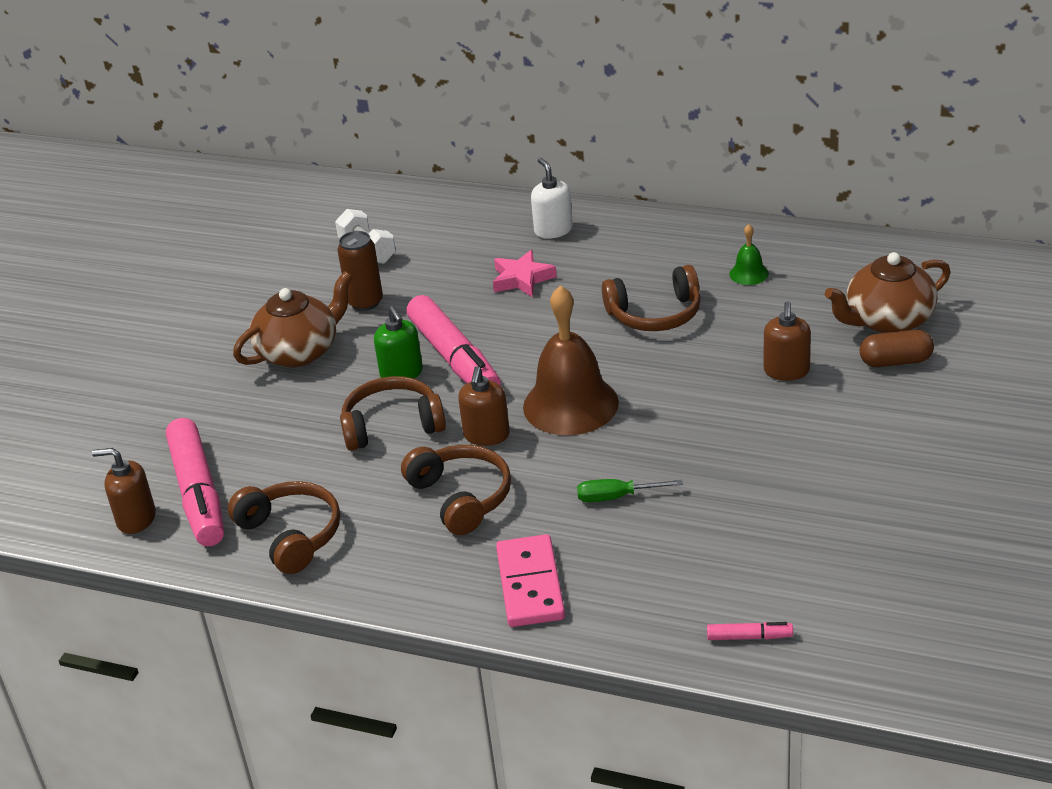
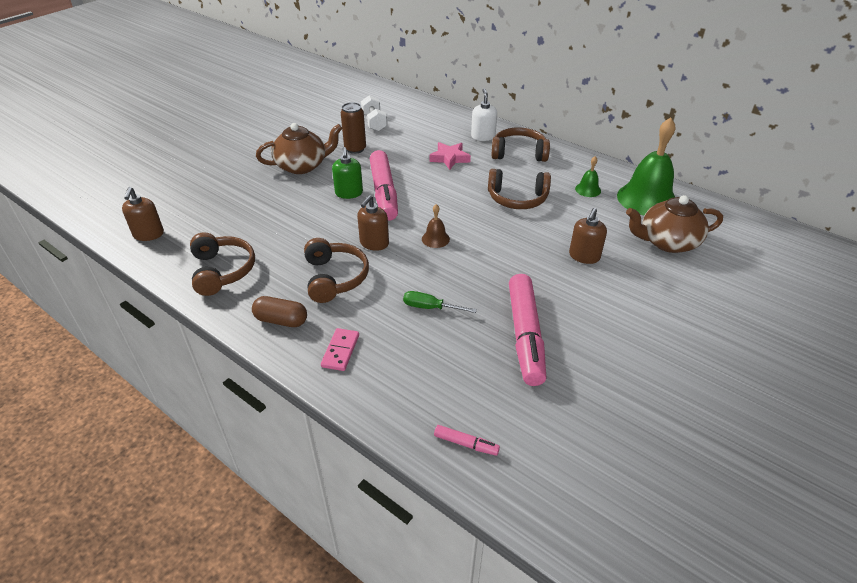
camera: 15 degrees right, 5 degrees up
brown soap dispenser [92,448,156,534] -> brown soap dispenser turned 120 degrees counterclockwise [122,187,164,241]
pink marker [166,418,224,546] -> pink marker moved to [509,274,546,386]
brown headphones [340,376,446,451] -> brown headphones moved to [491,127,550,162]
pink domino [496,534,565,627] -> pink domino [321,328,359,371], size x0.62
brown bell [523,285,619,435] -> brown bell [422,204,450,248], size x0.44
brown capsule [860,330,934,367] -> brown capsule moved to [252,296,307,327]
none -> green bell [617,118,675,216]

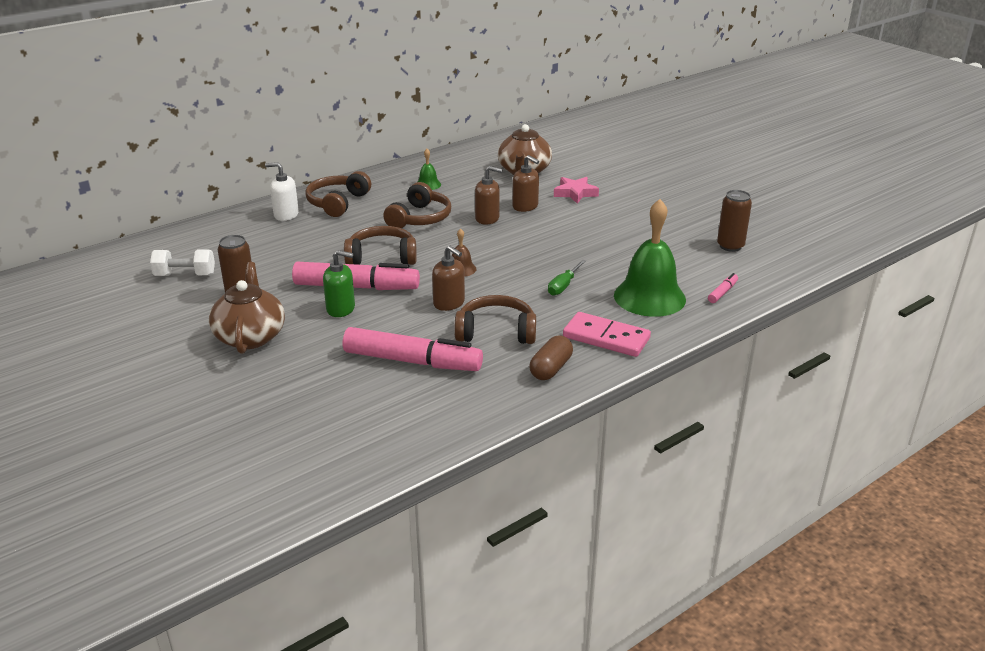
camera: 75 degrees left, 10 degrees down
brown soap dispenser [122,187,164,241] -> brown soap dispenser moved to [475,166,503,225]
brown headphones [190,232,255,296] -> brown headphones moved to [344,226,417,265]
pink domino [321,328,359,371] -> pink domino [563,312,651,357], size x1.62
pink star [429,142,471,170] -> pink star moved to [554,177,599,204]
pink marker [509,274,546,386] -> pink marker moved to [343,327,483,371]
green bell [617,118,675,216] -> green bell moved to [614,199,686,317]
none -> brown can [717,190,752,252]

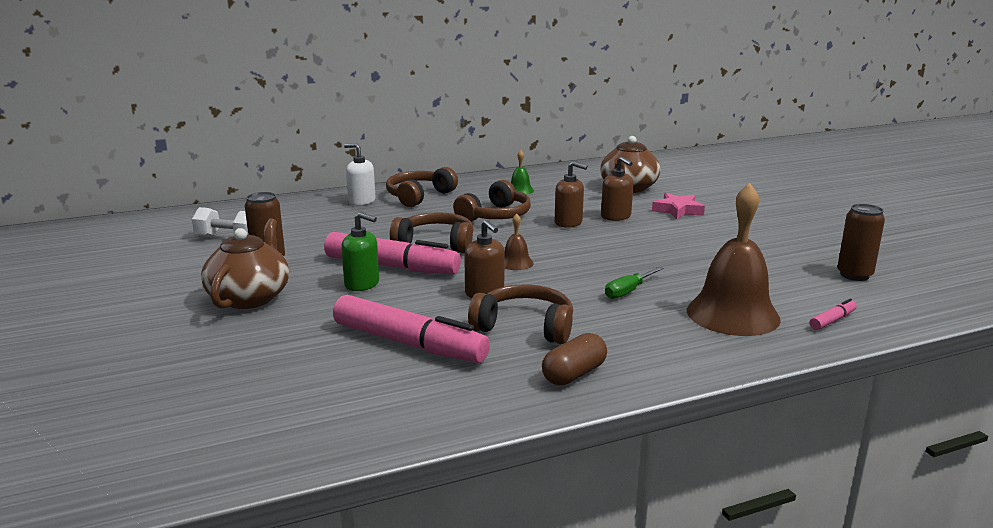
camera: 15 degrees right, 10 degrees down
pink domino [563,312,651,357] -> none
green bell [614,199,686,317] -> brown bell [687,183,781,336]

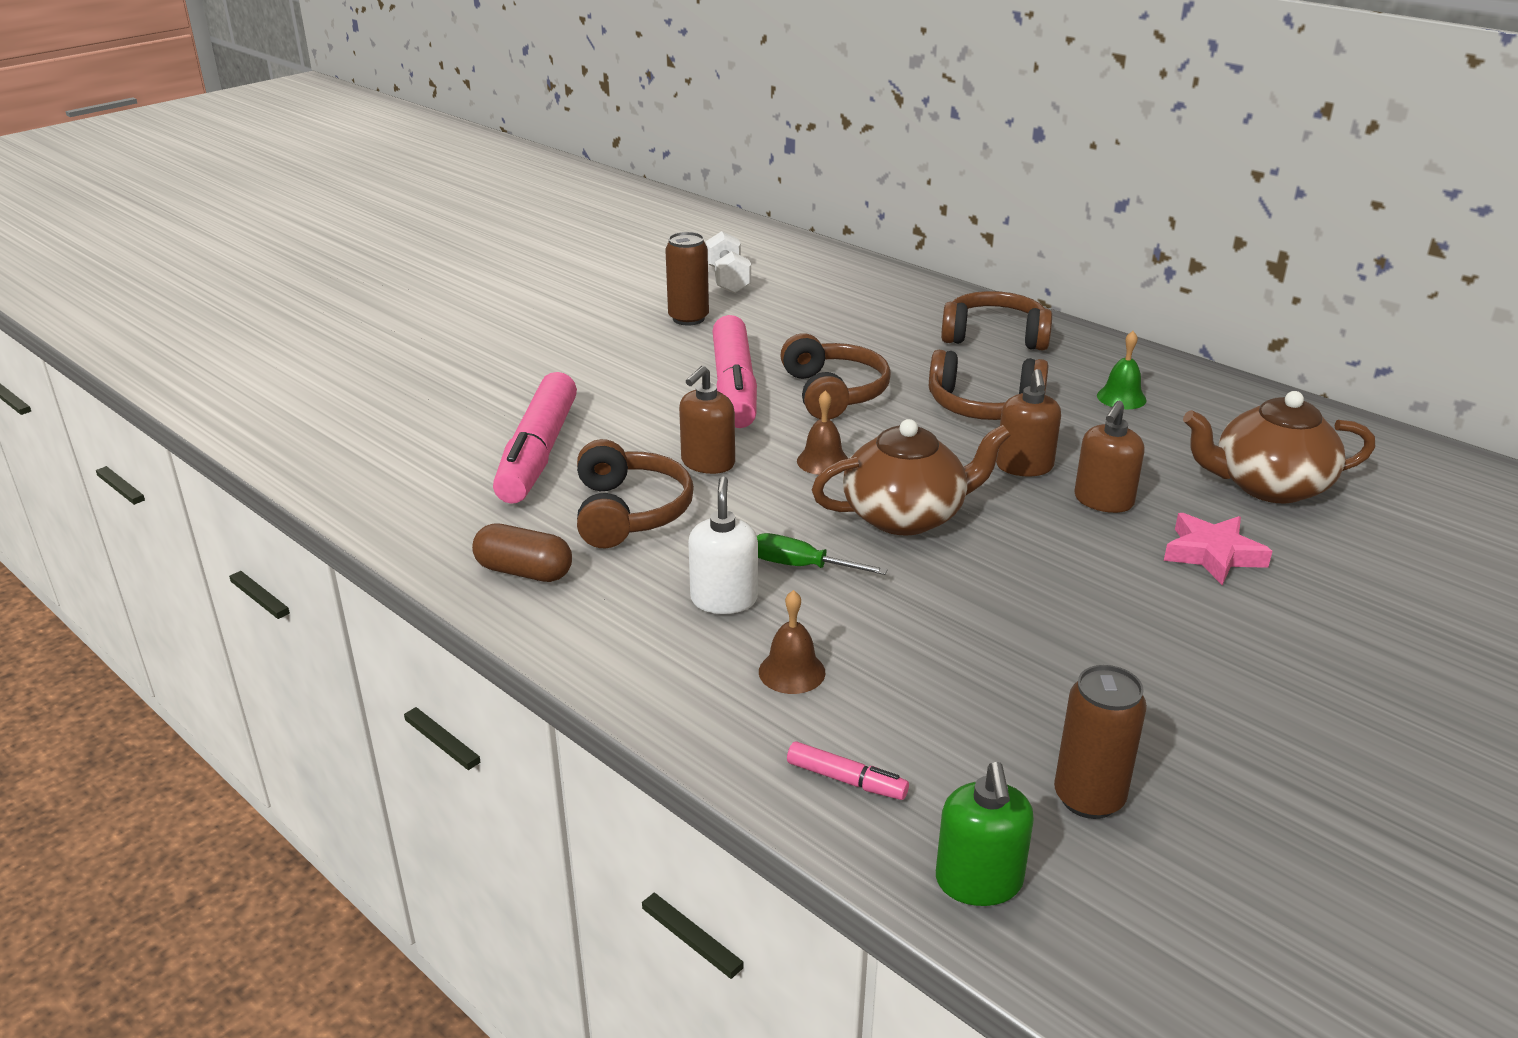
camera: 65 degrees right, 10 degrees up
brown teapot [201,218,289,309] -> brown teapot moved to [812,419,1011,535]
green soap dispenser [341,212,379,291] -> green soap dispenser moved to [936,762,1034,906]
white soap dispenser [344,143,375,206] -> white soap dispenser moved to [688,476,758,614]
brown bell [687,183,781,336] -> brown bell [759,590,825,694], size x0.44

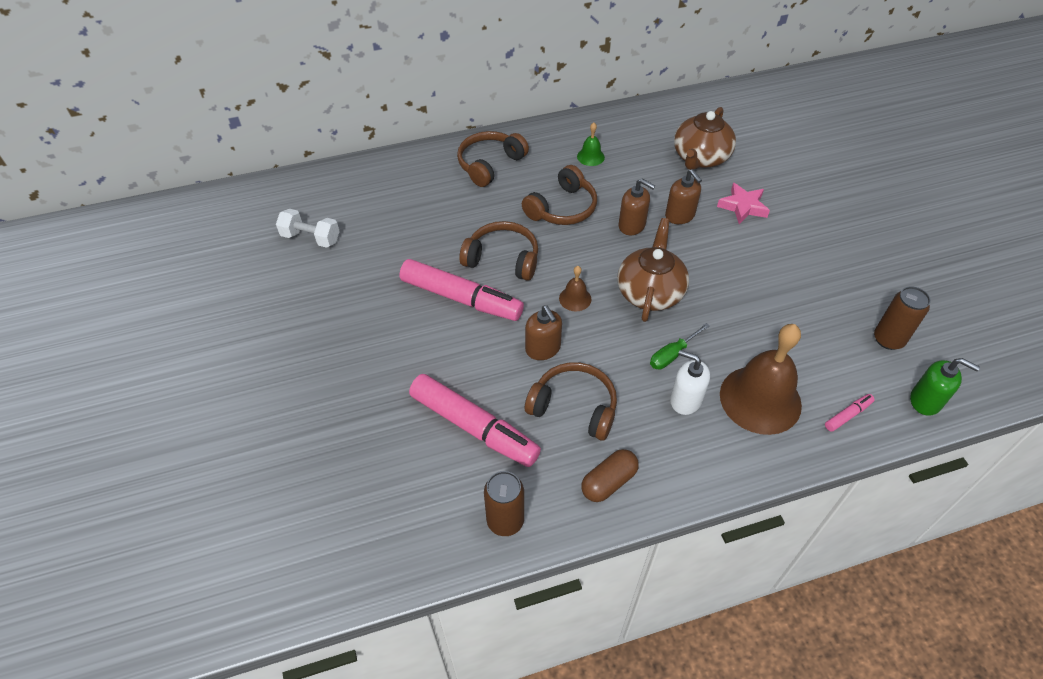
camera: 60 degrees left, 20 degrees up
brown can [665,232,709,326] -> brown can moved to [484,471,524,536]
brown bell [759,590,825,694] -> brown bell [720,324,802,435], size x2.25

